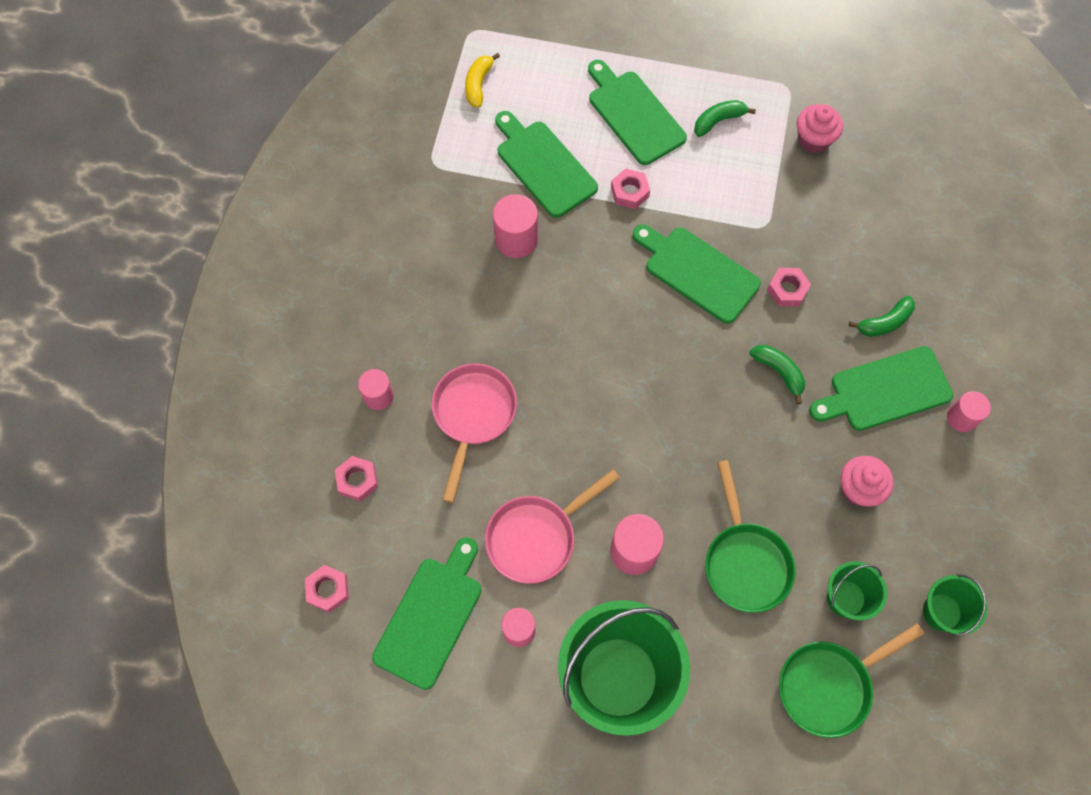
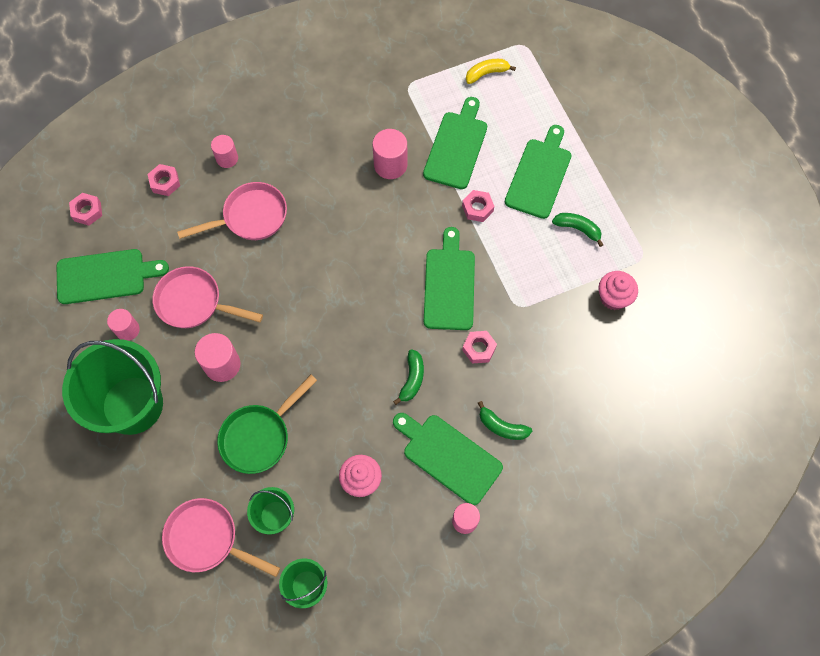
camera: 55 degrees right, 0 degrees up
green pan [779,623,924,738] -> pink pan [162,498,280,577]

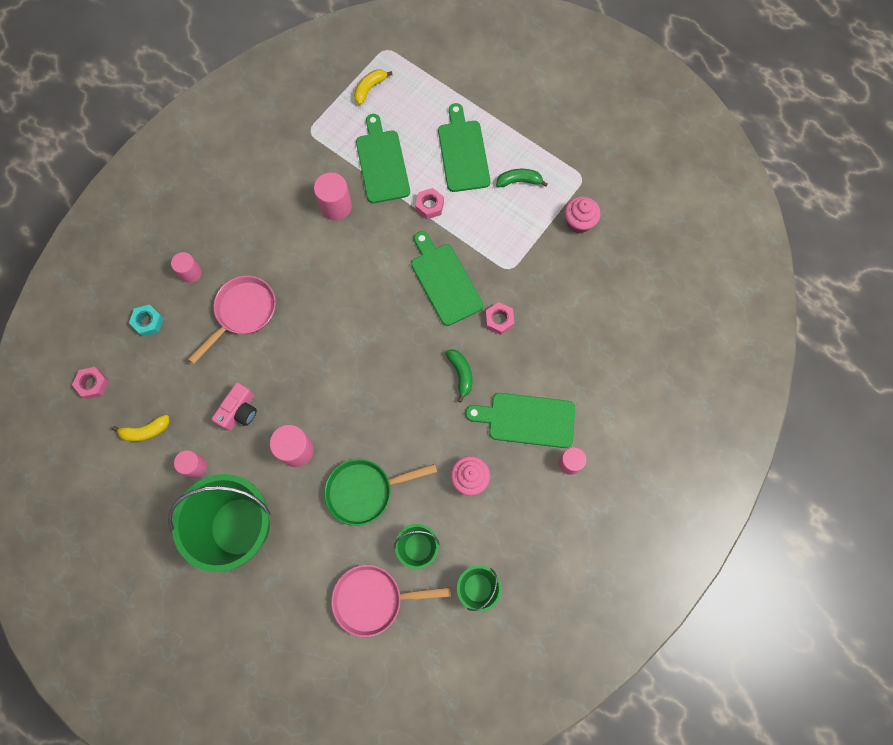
camera: 30 degrees left, 5 degrees up
green cutting board [57,249,169,304] -> yellow banana [112,415,169,442]
pink nut [148,164,180,196] -> turquoise nut [129,304,164,337]
pink pan [152,266,263,328] -> pink camera [212,383,257,431]
green pan [217,375,317,474] -> green pan turned 60 degrees clockwise [324,459,437,526]
green banana [478,401,532,440] -> none

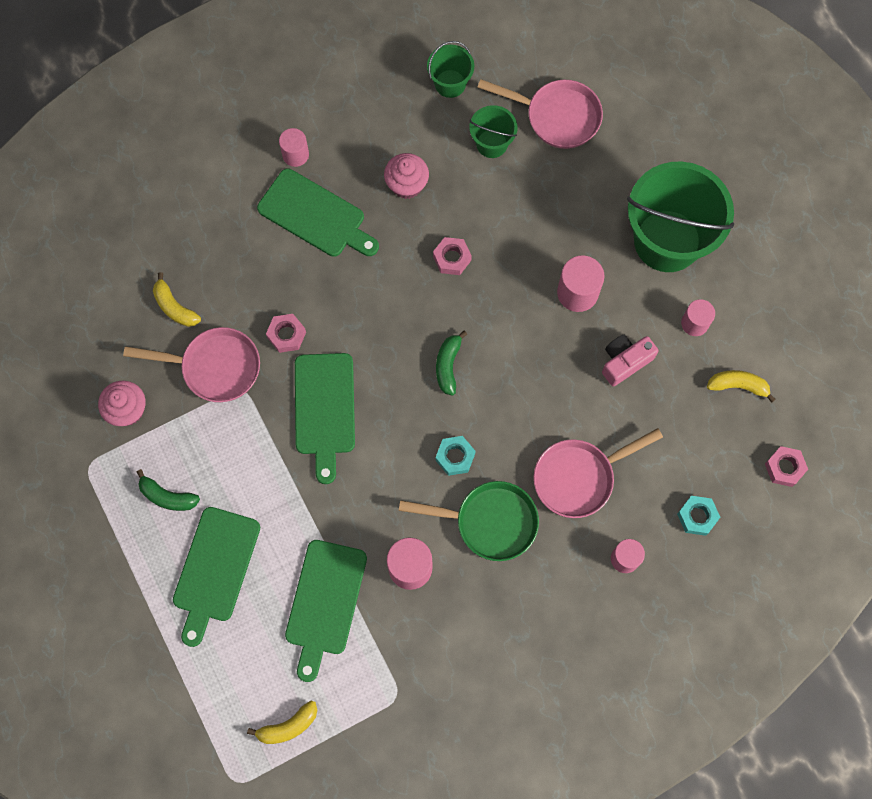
camera: 155 degrees left, 0 degrees up
green pan [324,459,437,526] -> green pan moved to [399,481,539,561]
pink nut [415,188,444,219] -> pink nut moved to [433,237,472,275]
green banana [446,349,472,402] -> green banana moved to [436,331,467,396]
none -> pink pan [123,327,260,402]
none -> yellow banana [153,272,201,327]
none -> turquoise nut [435,436,475,476]

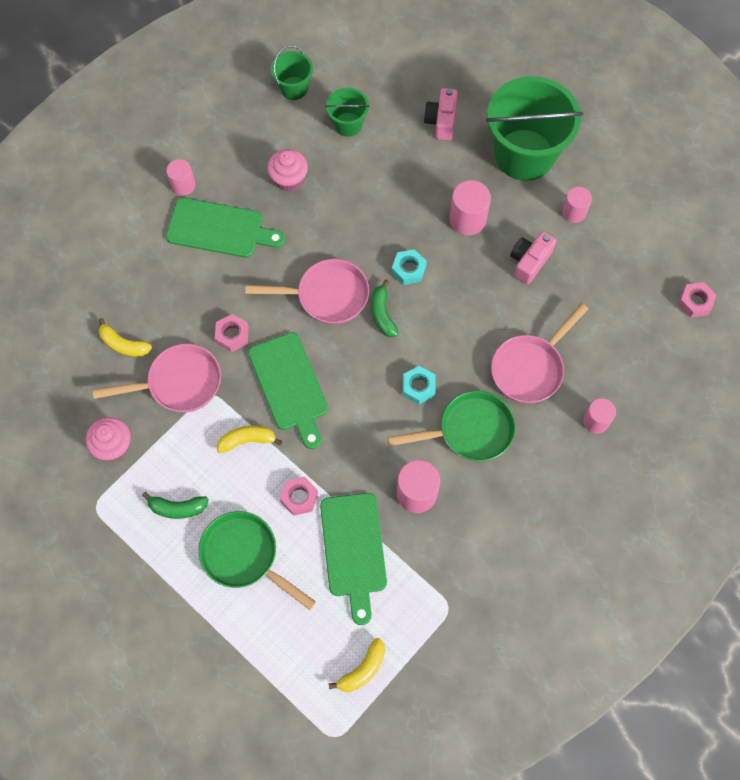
camera: 20 degrees left, 5 degrees down
green cutting board [173,507,260,647] -> green pan [198,511,316,610]
pink nut [433,237,472,275] -> pink nut moved to [280,477,318,516]
pink pan [477,79,603,149] -> pink pan moved to [245,259,369,324]
turquoise nut [677,496,720,536] -> turquoise nut moved to [392,249,427,285]
yellow banana [707,370,776,402] -> yellow banana moved to [217,426,283,453]
none -> pink camera [424,88,458,141]

